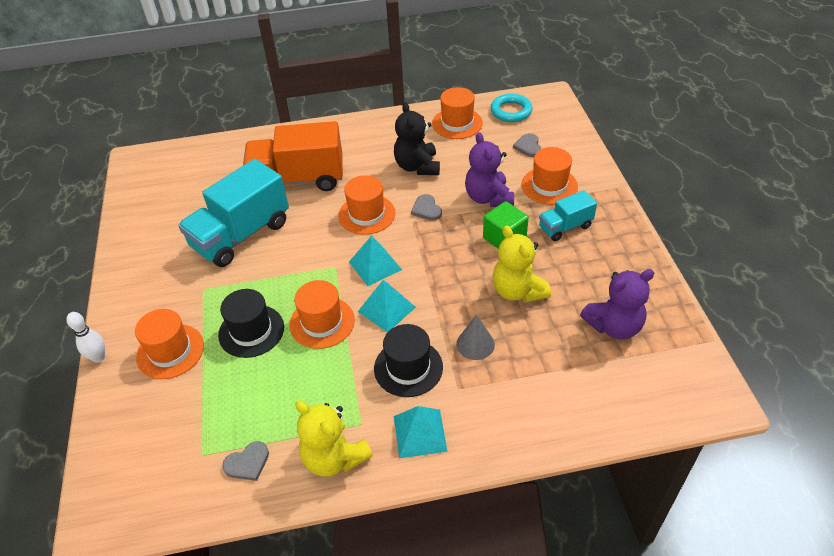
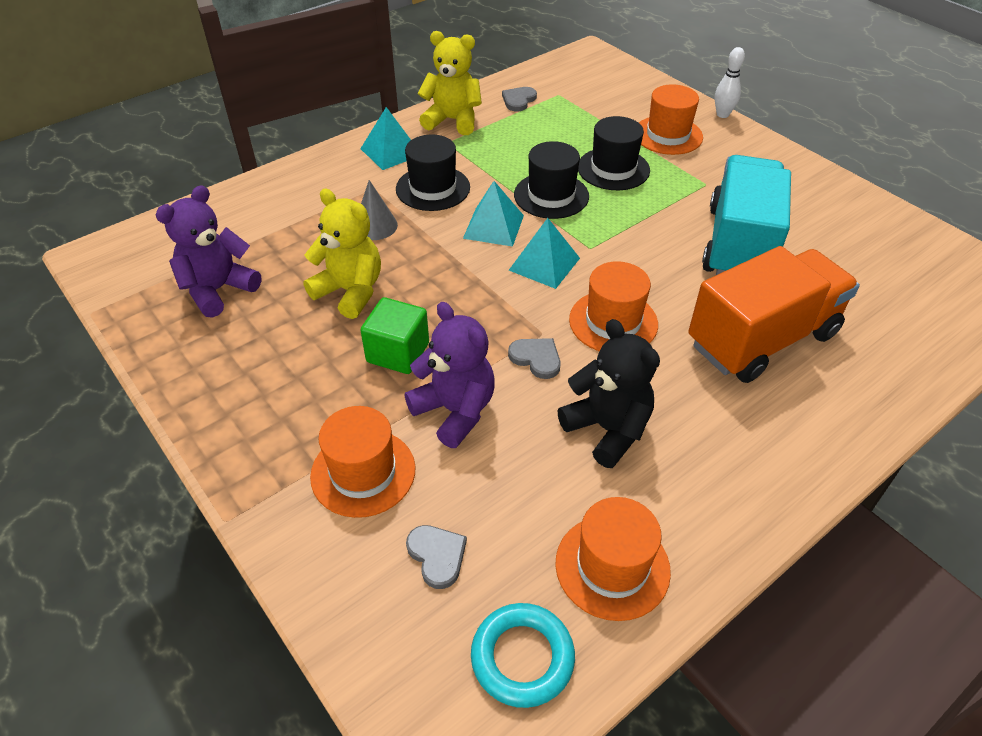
camera: 150 degrees right, 0 degrees up
orange hat [289,280,355,349] -> black hat [514,141,589,219]
turquoise truck [539,190,597,241] -> none

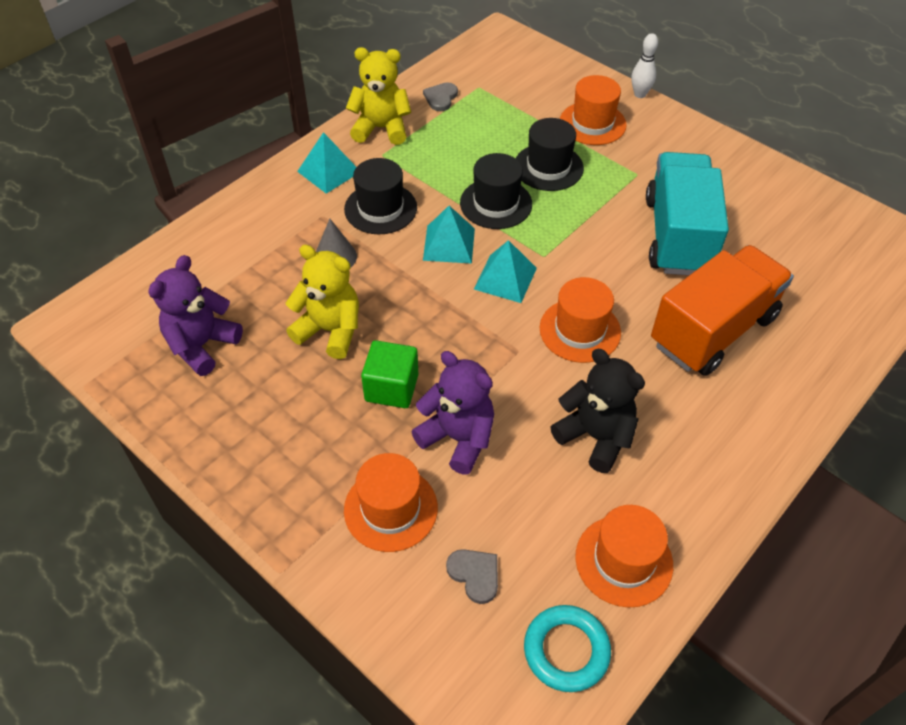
camera: 10 degrees left, 5 degrees up
grey heart [508,338,561,379] -> none

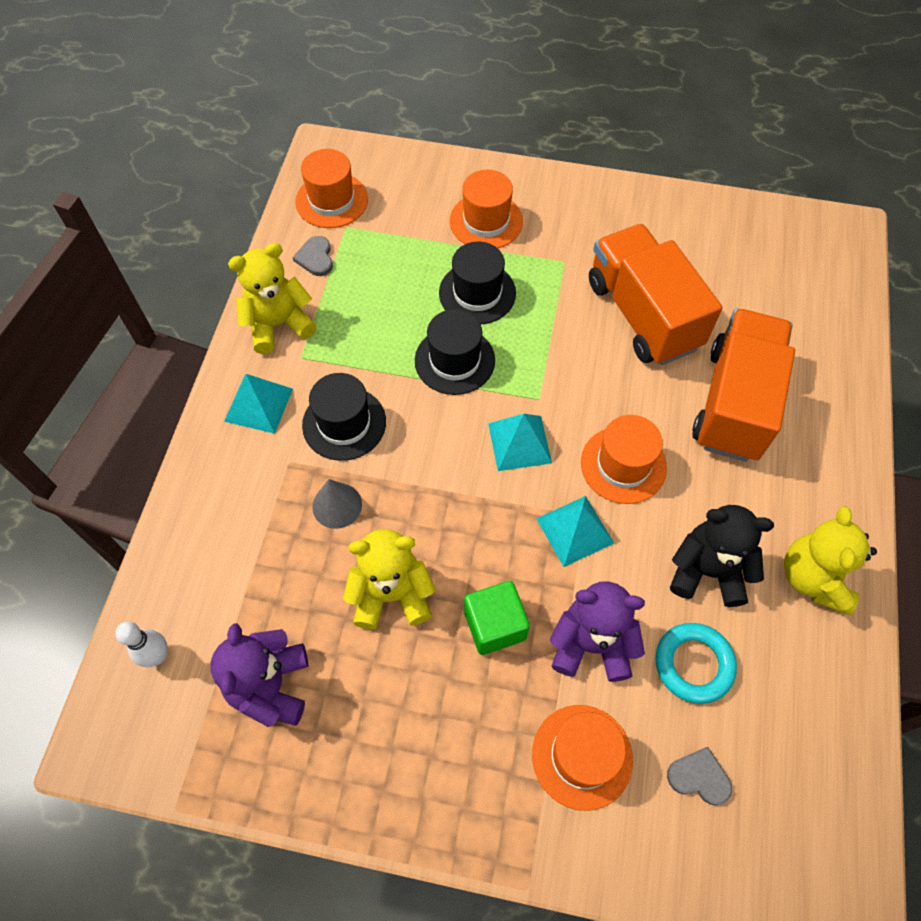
camera: 30 degrees left, 10 degrees up
turquoise pyramid [423,206,475,264] -> turquoise pyramid moved to [536,496,614,567]
turquoise ring [524,605,611,692] -> turquoise ring moved to [655,623,737,704]
orange hat [575,505,673,608] -> orange hat moved to [295,149,368,228]
white bowling pin [631,33,658,98] -> white bowling pin moved to [115,622,168,667]
turquoise truck [646,152,729,275] -> orange truck [589,224,722,365]
none -> yellow teddy bear [784,506,877,615]

